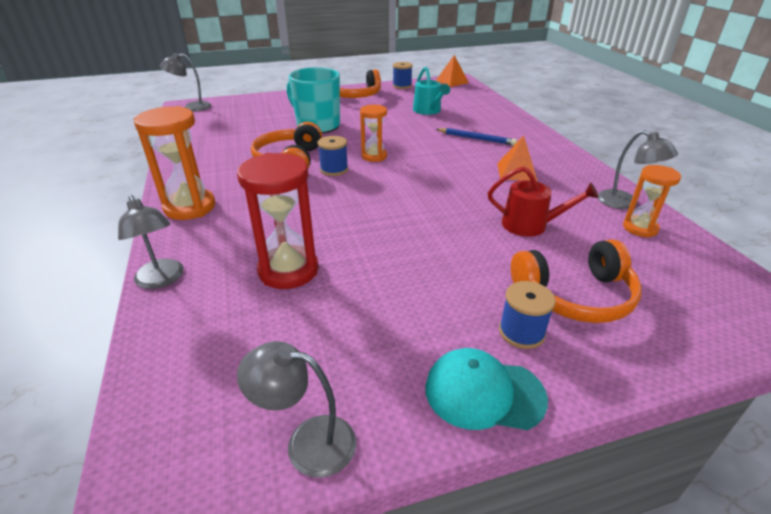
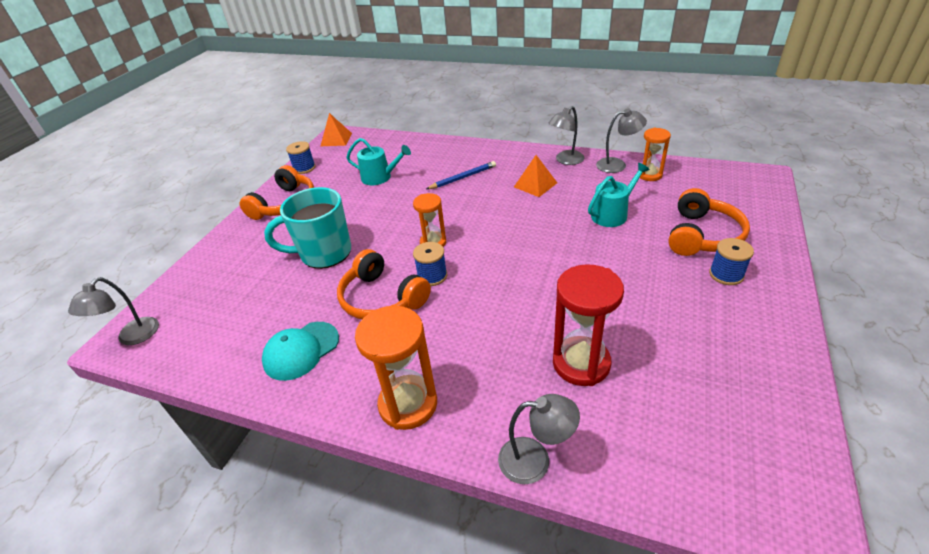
camera: 50 degrees left, 5 degrees up
grey lamp [237,341,357,478] -> grey lamp moved to [549,106,584,165]
turquoise cap [425,348,548,430] -> turquoise cap moved to [262,322,339,381]
red watering can [488,167,598,237] -> turquoise watering can [588,163,650,227]

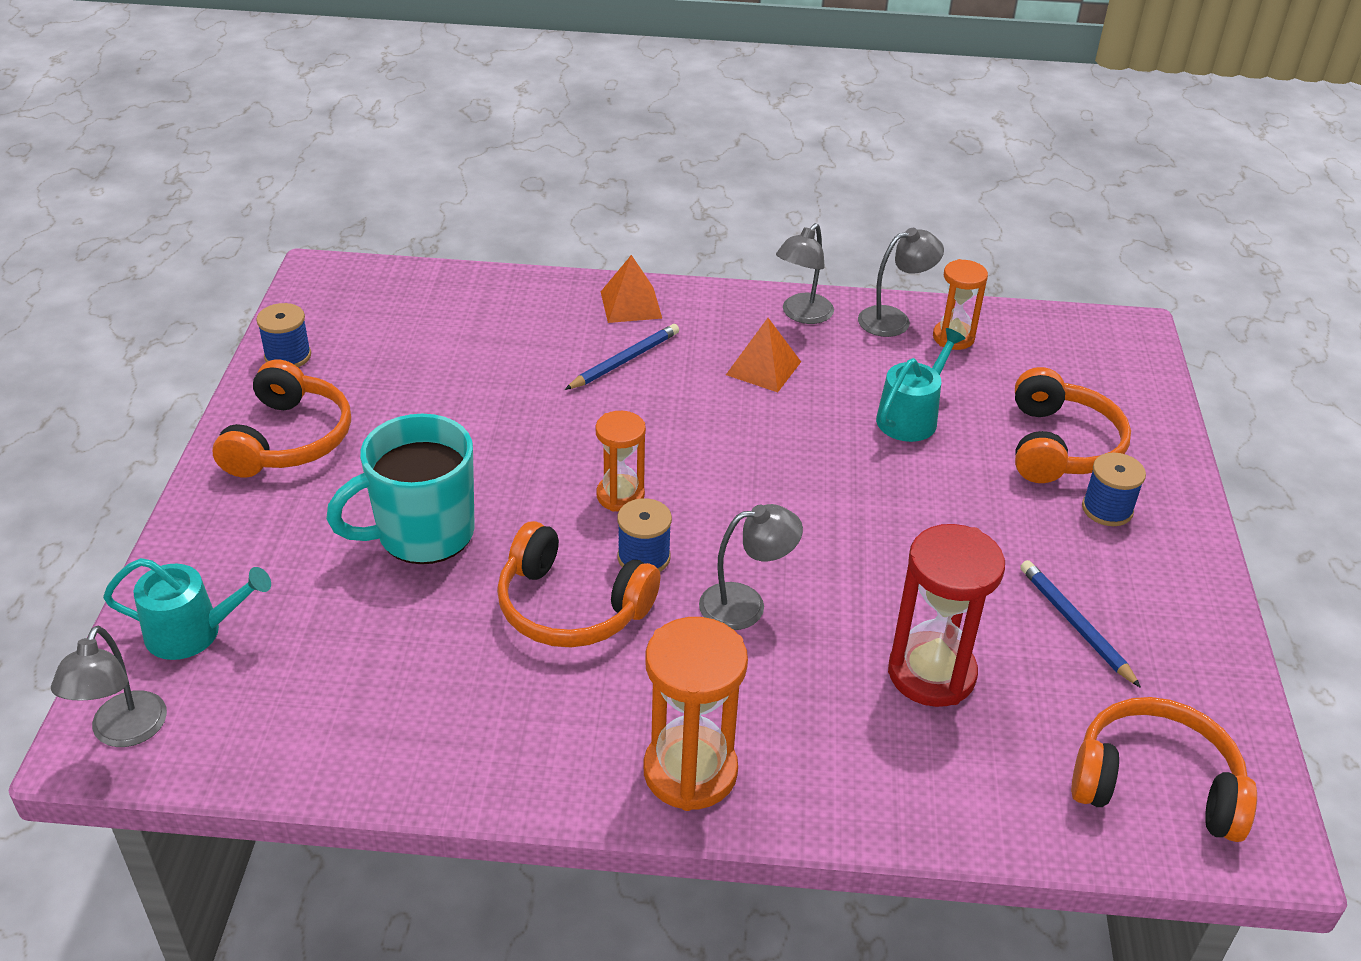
camera: 20 degrees left, 0 degrees up
turquoise cap [262,322,339,381] -> none
orange pyramid [321,113,352,146] -> orange pyramid moved to [601,255,662,323]
turquoise watering can [346,138,411,185] -> turquoise watering can moved to [103,558,271,660]
grey lamp [498,394,580,484] -> grey lamp moved to [699,504,803,630]
none -> blue pencil [1020,560,1141,688]
none -> orange headphones [1071,697,1257,842]

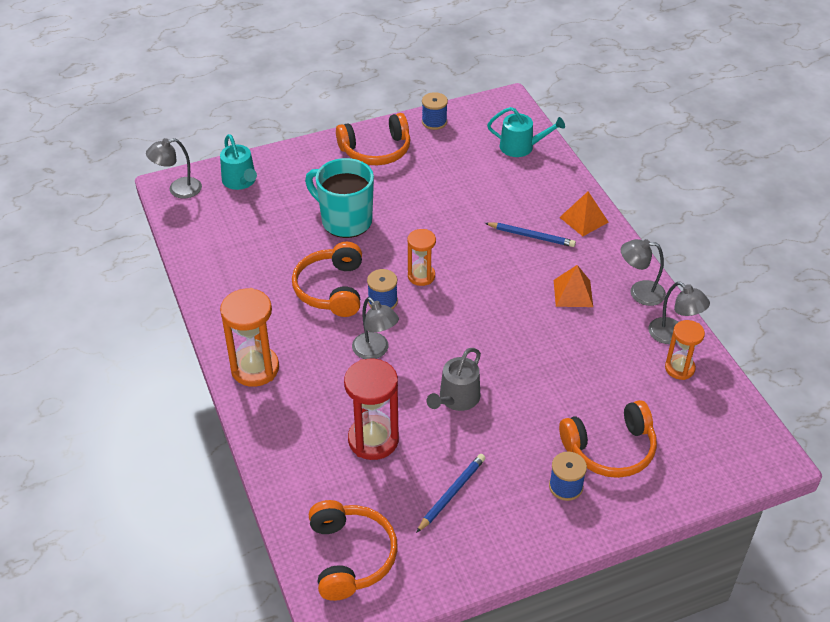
camera: 65 degrees right, 5 degrees up
turquoise watering can [876,328,966,442] -> turquoise watering can moved to [487,107,565,157]
none -> grey watering can [427,348,481,411]

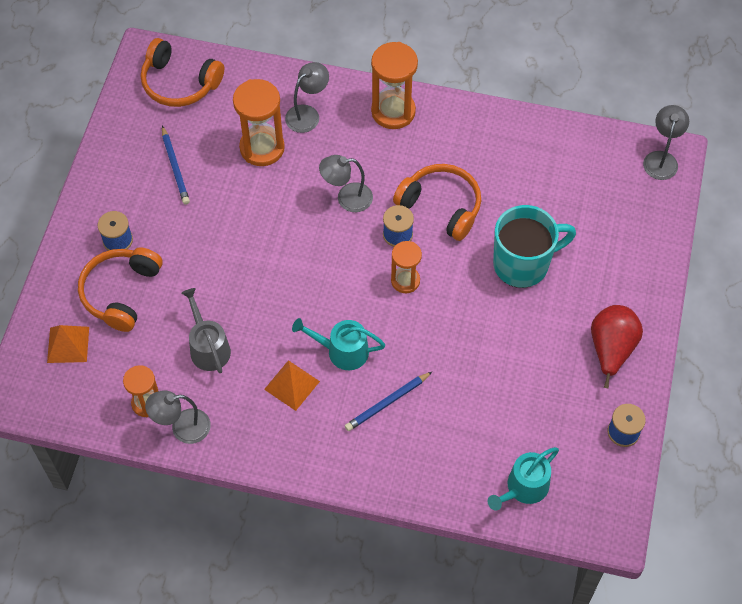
camera: 125 degrees right, 15 degrees up
turquoise watering can [220,134,257,190] -> turquoise watering can moved to [292,318,385,370]
orange headphones [336,113,410,165] -> red pear [591,305,643,388]
red hourglass [344,359,399,460] -> orange hourglass [233,79,285,166]
grey watering can [427,348,481,411] -> grey watering can moved to [181,288,231,373]
orange pyramid [559,192,608,236] -> orange pyramid moved to [47,325,89,363]
grey lamp [621,239,666,306] -> grey lamp moved to [285,62,329,133]

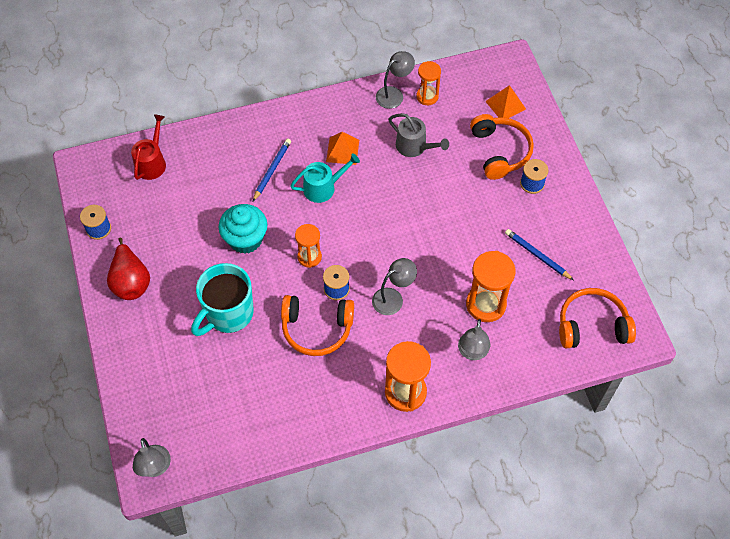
camera: 150 degrees right, 0 degrees up
turquoise watering can [488,447,559,511] -> red watering can [131,114,166,180]
none -> turquoise cupcake [219,204,268,254]

